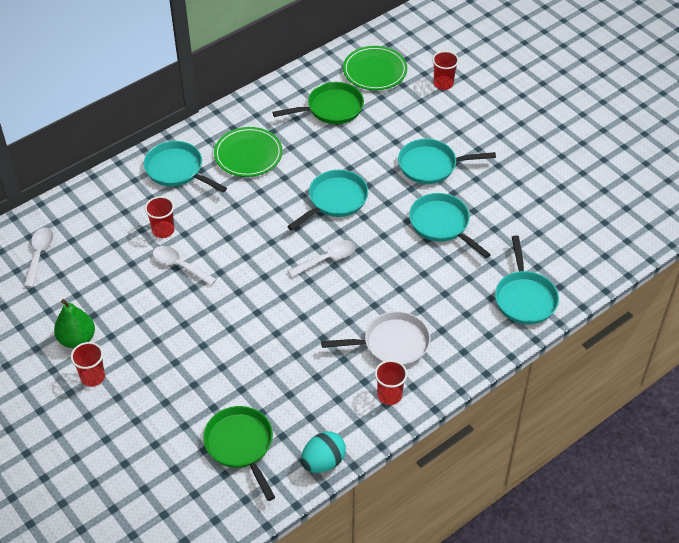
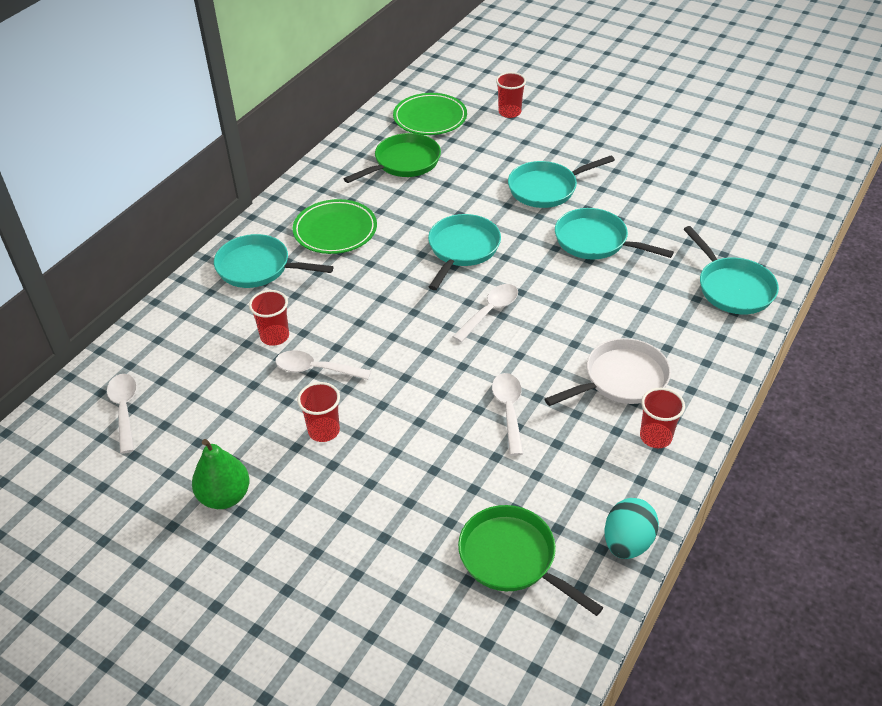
camera: 20 degrees left, 5 degrees down
red cup [71,342,105,387] -> red cup moved to [297,382,340,442]
none -> white spoon [492,373,523,456]

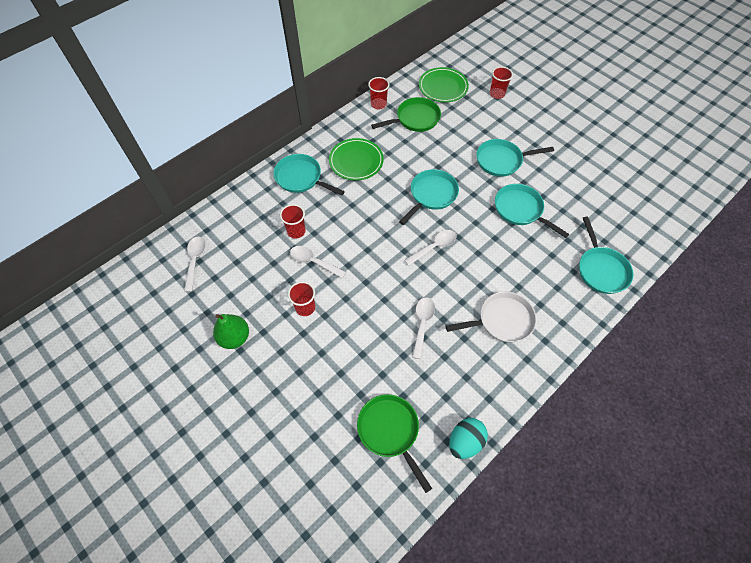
camera: 15 degrees right, 15 degrees up
red cup [640,388,685,448] -> red cup moved to [368,77,390,109]

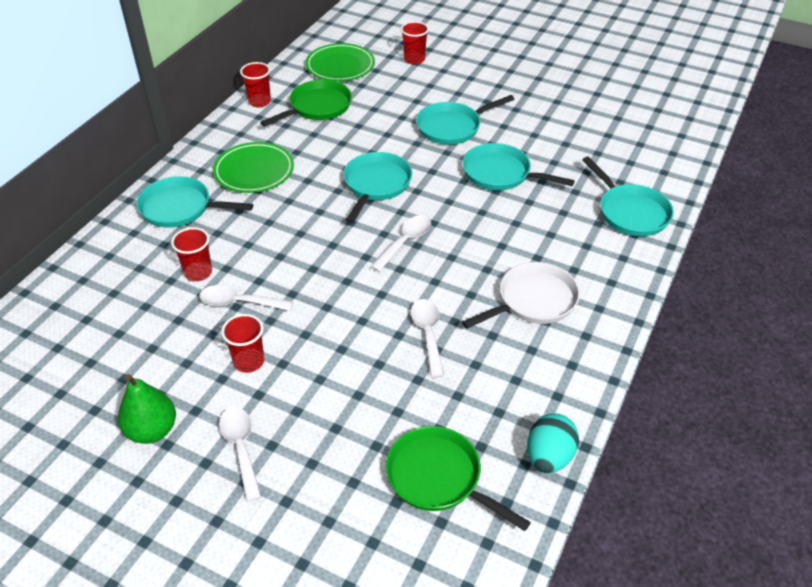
camera: 20 degrees left, 15 degrees down
white spoon [184,237,205,292] -> white spoon moved to [219,407,261,502]

